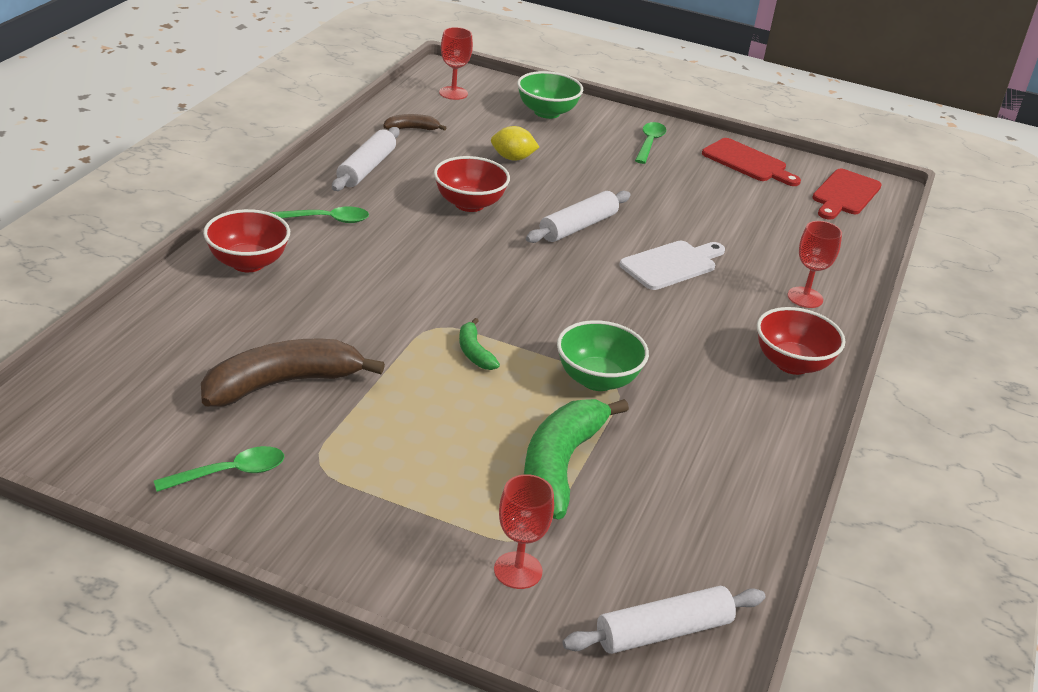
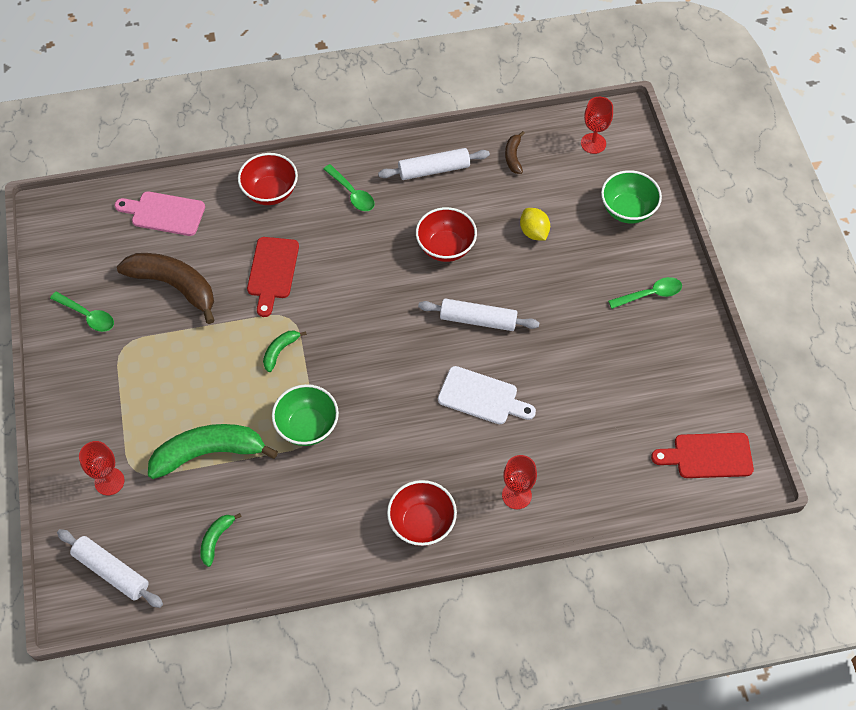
camera: 60 degrees right, 25 degrees up
brown banana [383,114,446,131] -> brown banana turned 135 degrees counterclockwise [505,131,525,174]
red cutting board [702,138,801,186] -> red cutting board moved to [247,237,299,317]
none -> pink cutting board [114,191,205,236]
none -> green banana [200,513,242,567]

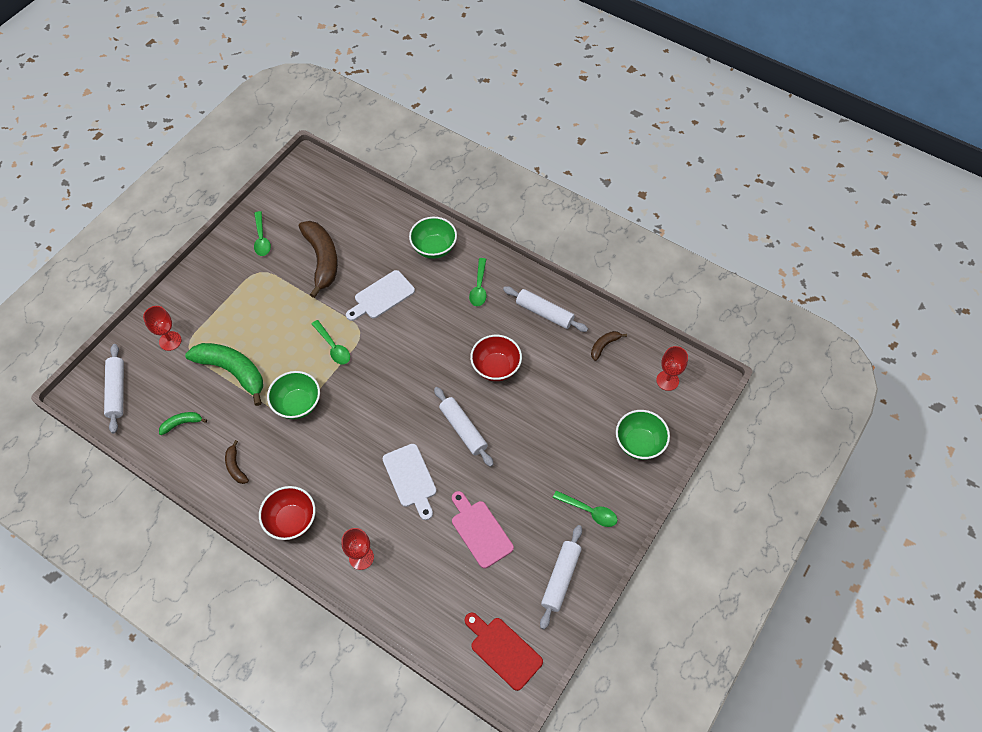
camera: 45 degrees right, 0 degrees up
pink cutting board [114,191,205,236] -> pink cutting board moved to [452,491,514,568]
red bowl [238,153,298,205] -> green bowl [409,217,457,259]
red cutting board [247,237,299,317] -> white cutting board [346,270,415,321]
green banana [263,331,307,372] -> green spoon [312,320,350,364]
yellow lemon [520,208,550,241] -> none
none -> brown banana [225,440,249,484]
none -> white rolling pin [540,525,582,630]

